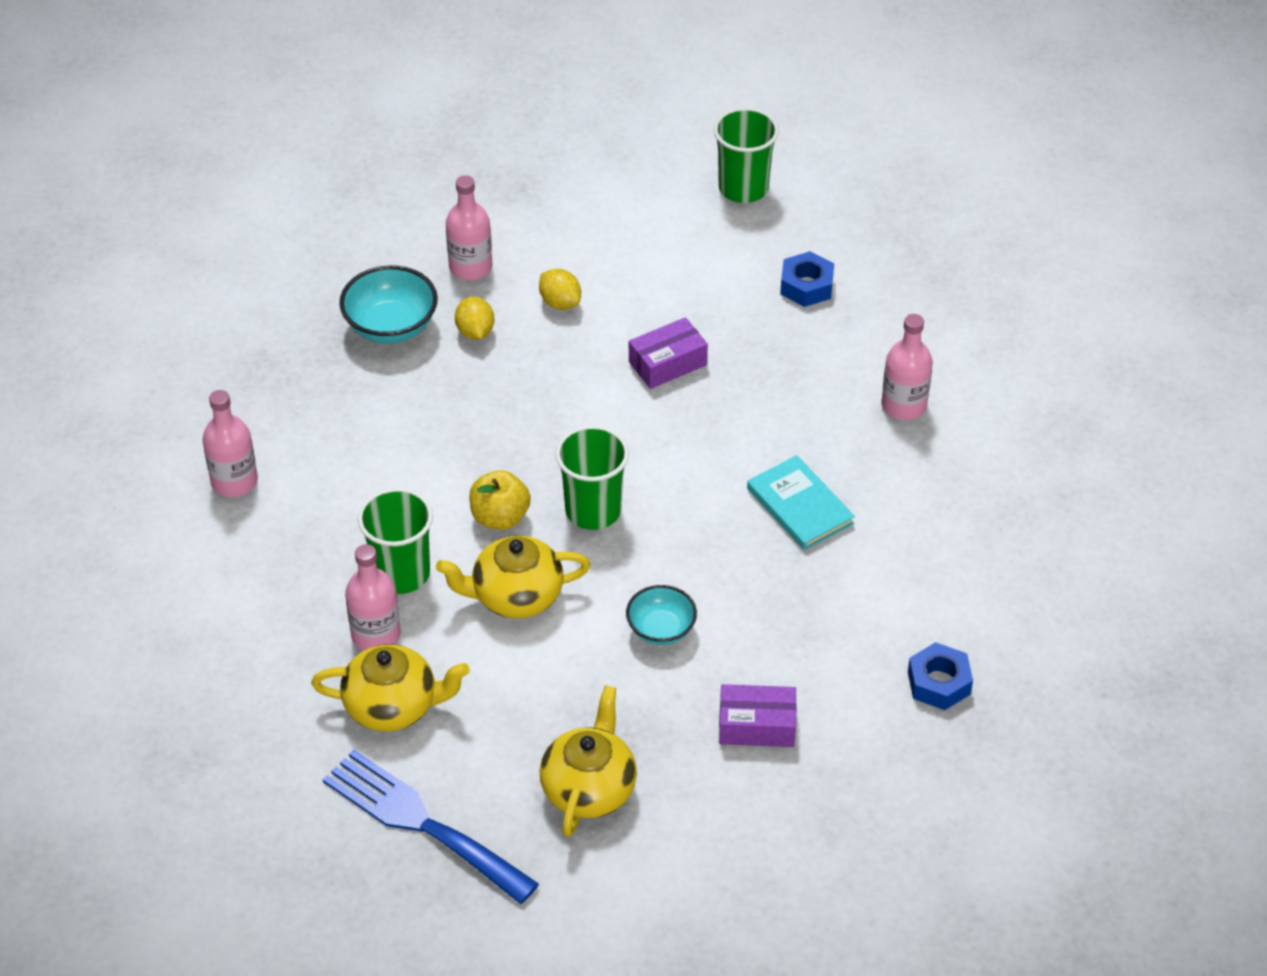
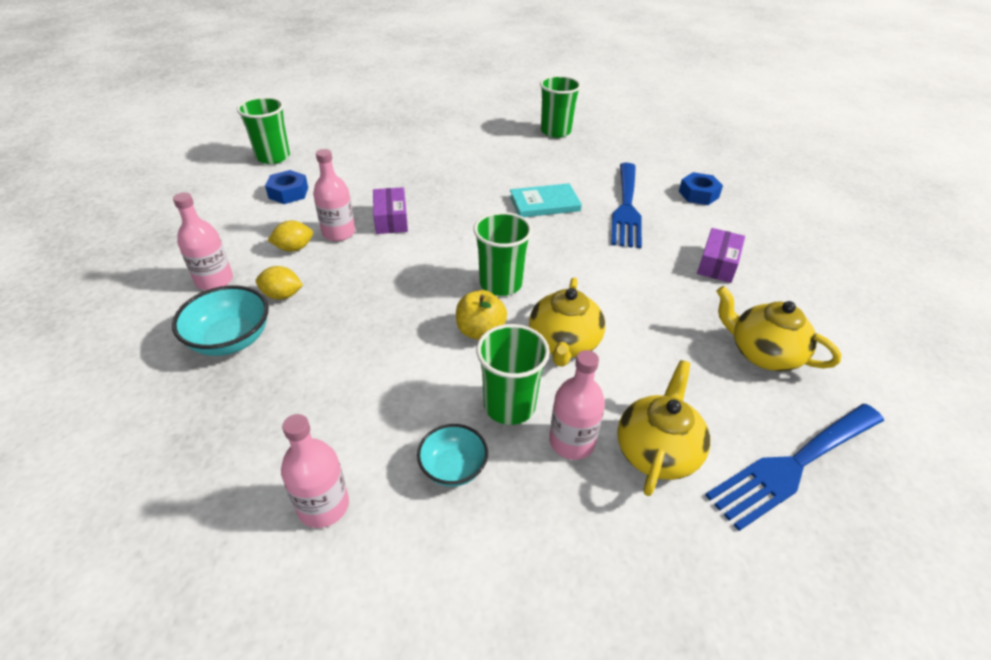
camera: 70 degrees left, 5 degrees down
turquoise bowl [626,585,697,645] -> turquoise bowl moved to [417,424,488,487]
blue nut [780,251,834,307] -> blue nut moved to [265,170,308,204]
pink bottle [881,314,933,420] -> pink bottle moved to [313,149,355,241]
none -> green cup [540,75,581,138]
none -> blue fork [611,163,642,248]

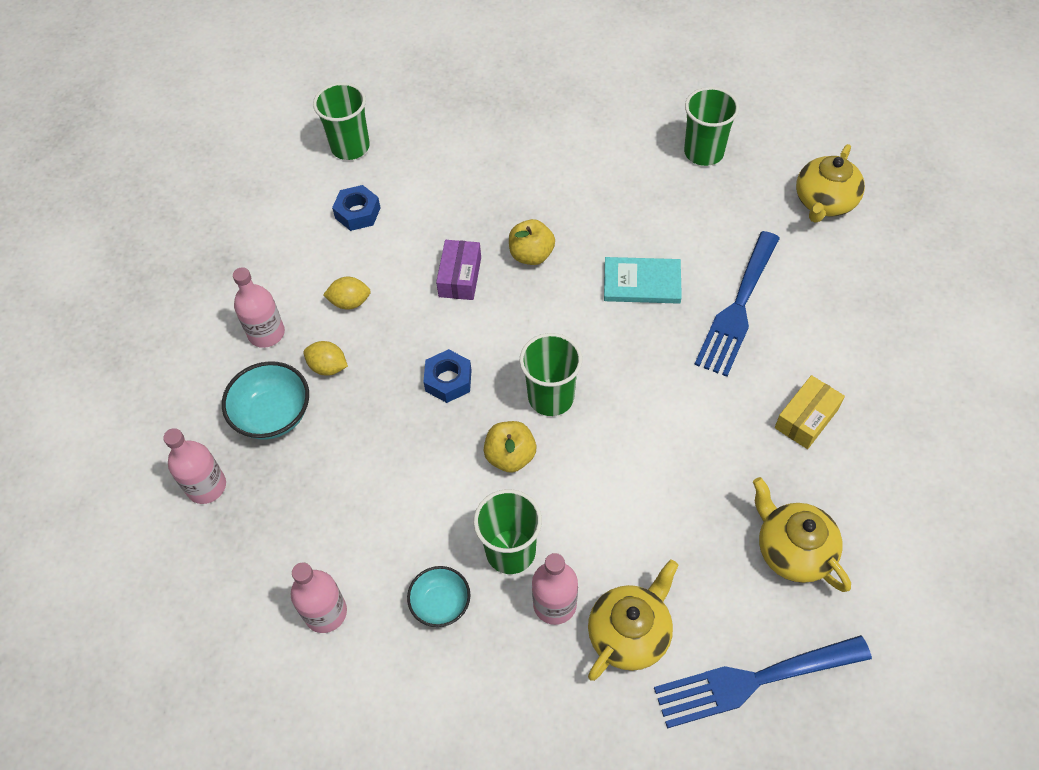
camera: 20 degrees right, 15 degrees up
pink bottle [313,149,355,241] -> pink bottle moved to [163,428,226,504]
yellow teapot [529,278,605,367] -> yellow teapot moved to [796,144,865,223]
blue nut [679,172,723,205] -> blue nut moved to [423,349,472,403]
purple box [697,228,745,283] -> yellow box [775,375,845,449]
none -> yellow apple [509,219,555,265]

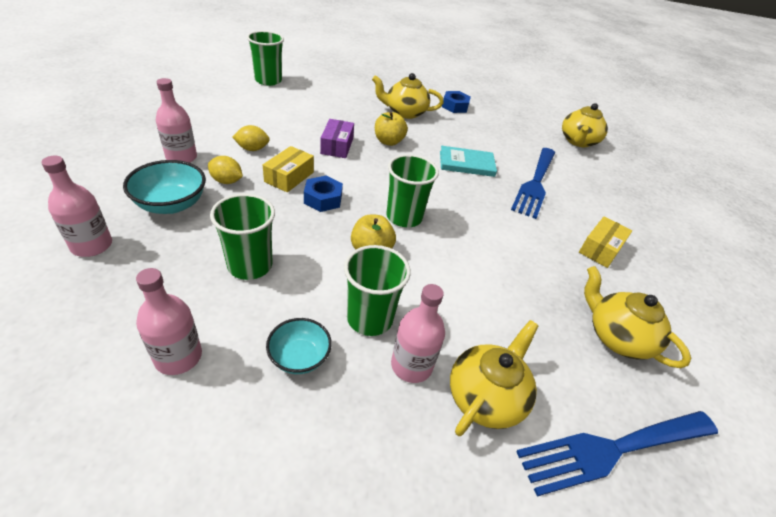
camera: 10 degrees left, 15 degrees down
blue nut [332,185,381,231] -> blue nut moved to [442,91,471,113]
green cup [684,87,739,166] -> green cup moved to [210,194,275,280]
none -> yellow box [263,146,314,192]
none -> yellow teapot [372,73,444,119]

